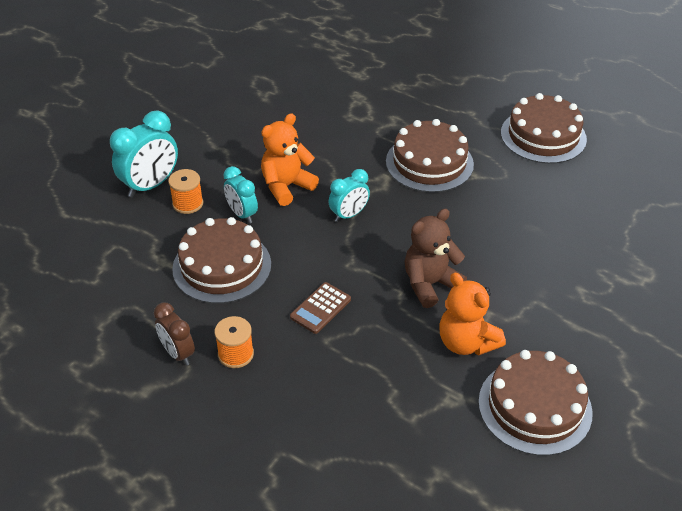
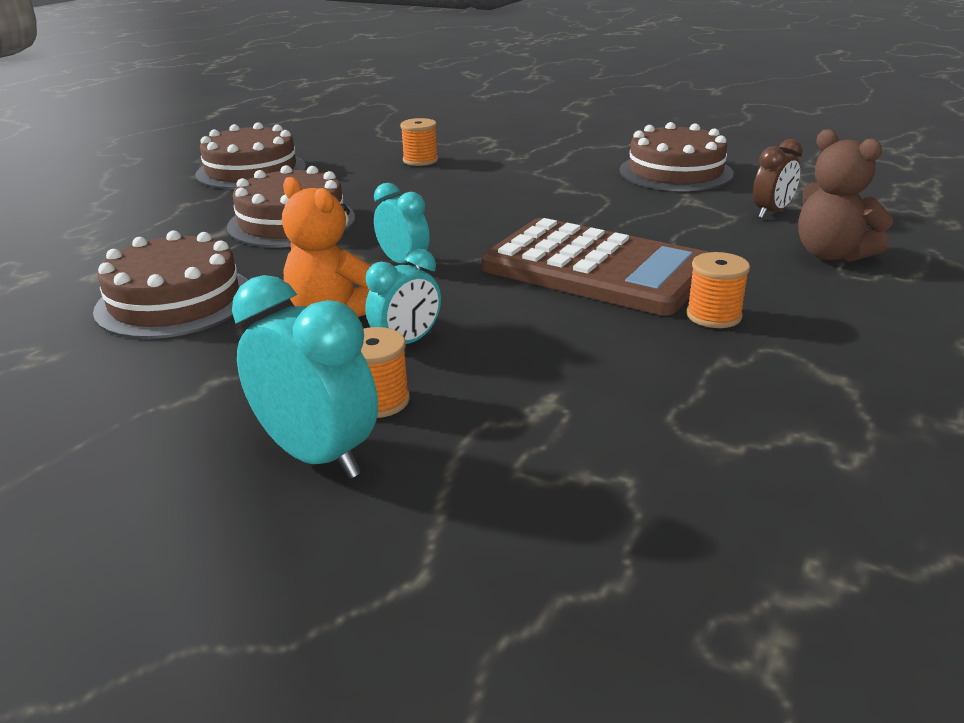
camera: 95 degrees left, 15 degrees down
brown clock [154,302,195,365] -> brown clock moved to [753,139,803,218]
brown cake [172,217,271,304] -> brown cake moved to [93,231,248,339]
brown calculator [290,282,351,334] -> brown calculator [481,218,708,316], size x2.49
brown teddy bear [405,209,467,308] -> brown teddy bear moved to [798,129,893,262]
orange teddy bear [439,273,506,356] -> none
none -> orange spool [400,118,438,166]

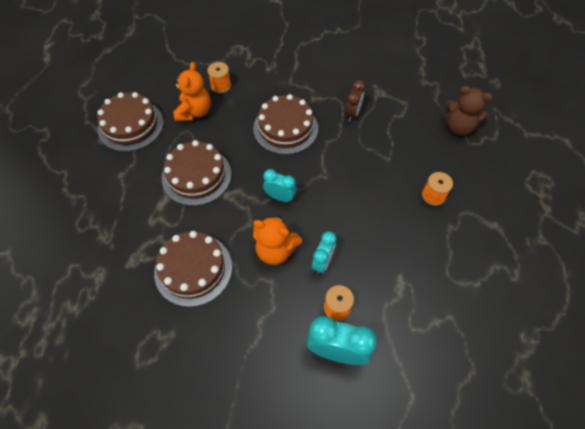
camera: 25 degrees left, 30 degrees up
brown calculator [481,218,708,316] -> none
brown cake [620,122,734,191] -> brown cake moved to [253,94,318,155]
brown clock [753,139,803,218] -> brown clock moved to [345,80,365,121]
none -> orange teddy bear [174,62,211,122]

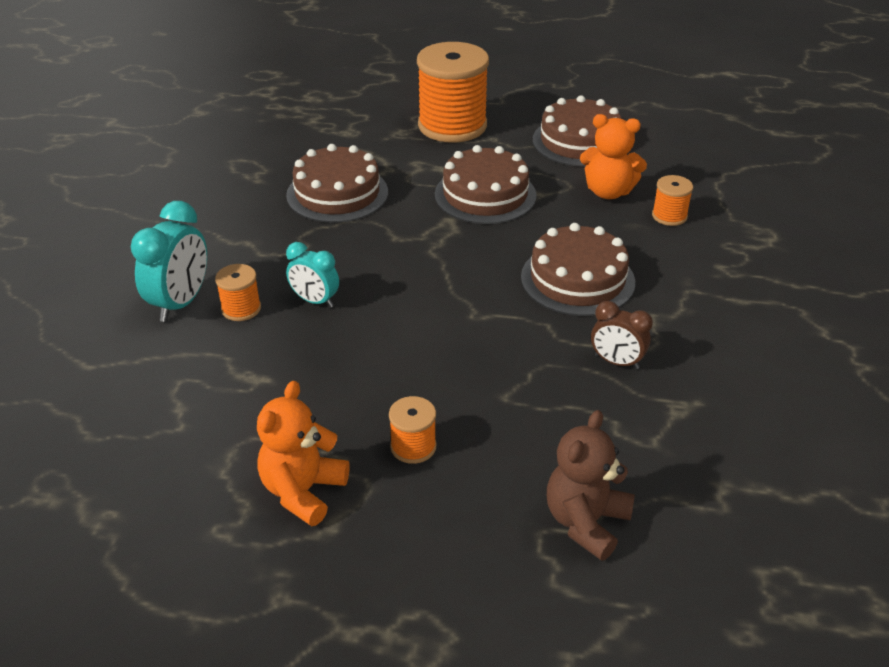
camera: 95 degrees right, 20 degrees down
orange teddy bear [253,215,302,265] -> orange teddy bear moved to [257,381,349,526]
turquoise clock [263,169,297,202] -> none
none -> orange spool [417,42,489,143]

